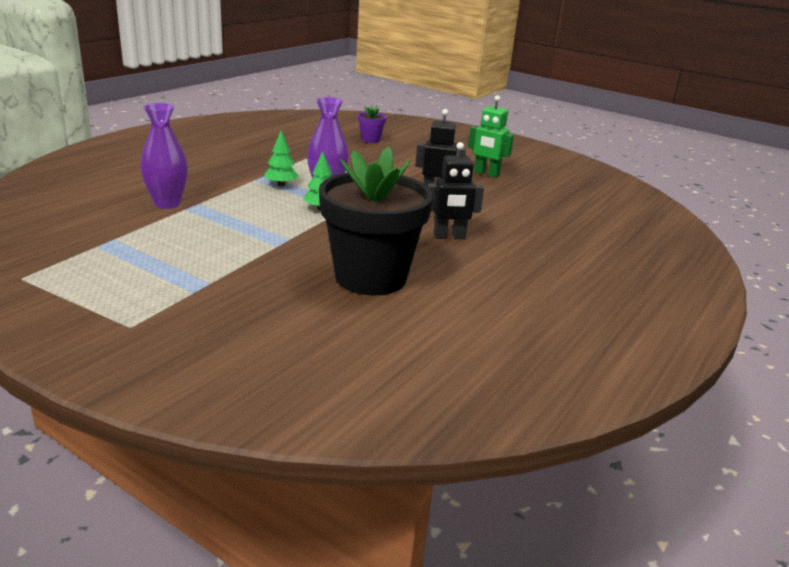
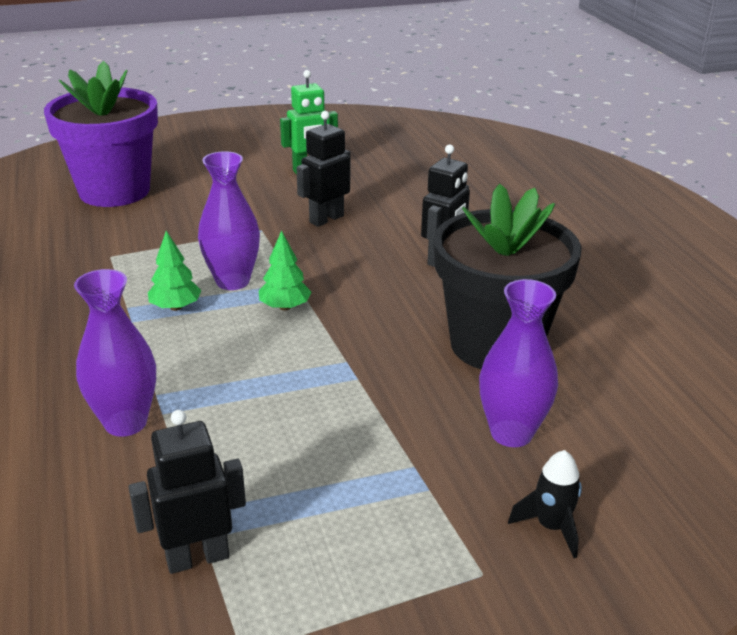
camera: 50 degrees left, 5 degrees up
purple flower pot [358,105,386,143] -> purple flower pot [44,61,158,207], size x2.43
none -> black robot [128,410,246,574]
none -> purple vase [479,279,558,447]
none -> black rocket [508,450,582,558]

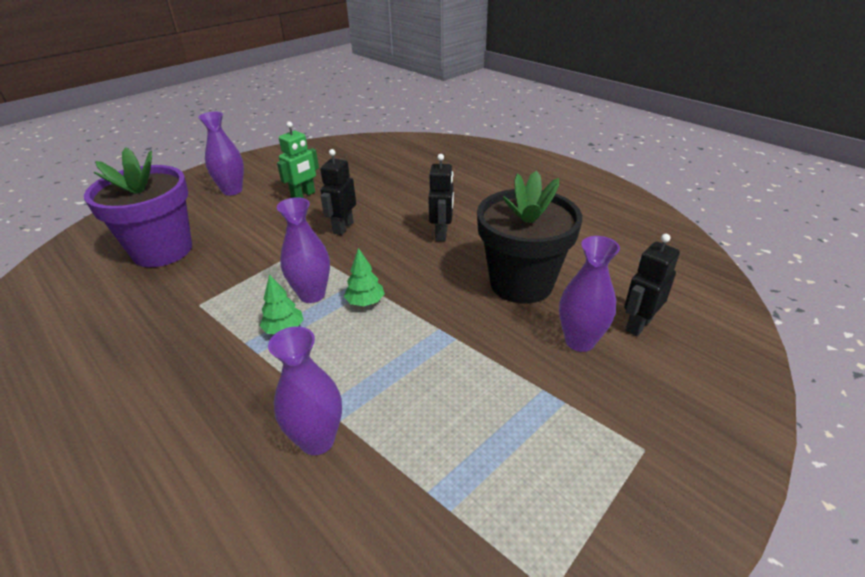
camera: 25 degrees left, 5 degrees up
black robot [128,410,246,574] -> black robot moved to [624,234,680,336]
black rocket [508,450,582,558] -> none
none -> purple vase [198,112,244,195]

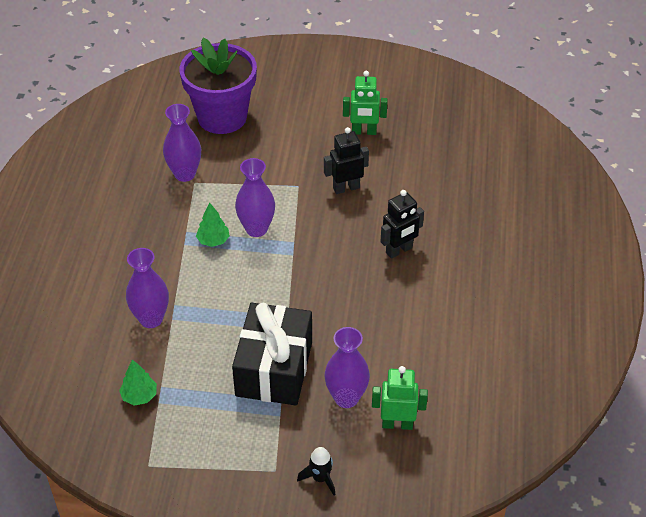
camera: 50 degrees right, 10 degrees up
purple vase [198,112,244,195] -> purple vase moved to [163,104,201,182]
green tree [344,248,385,306] -> green tree moved to [119,359,157,406]
black flower pot [477,171,582,304] -> none
black robot [624,234,680,336] -> green robot [372,366,428,430]
none -> black gift [232,303,312,406]
none -> black rocket [297,447,336,496]

